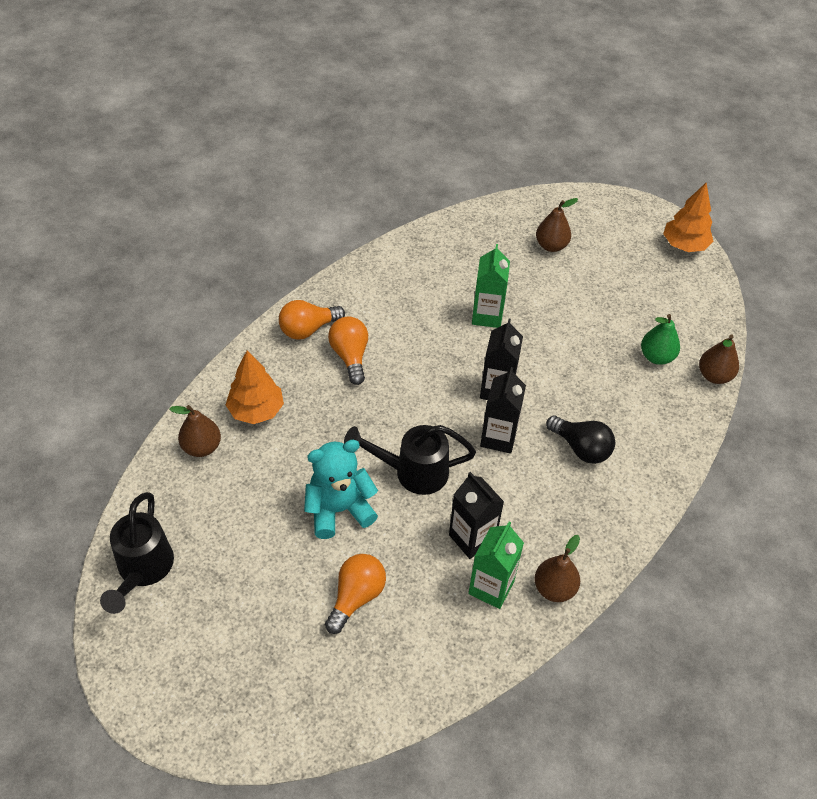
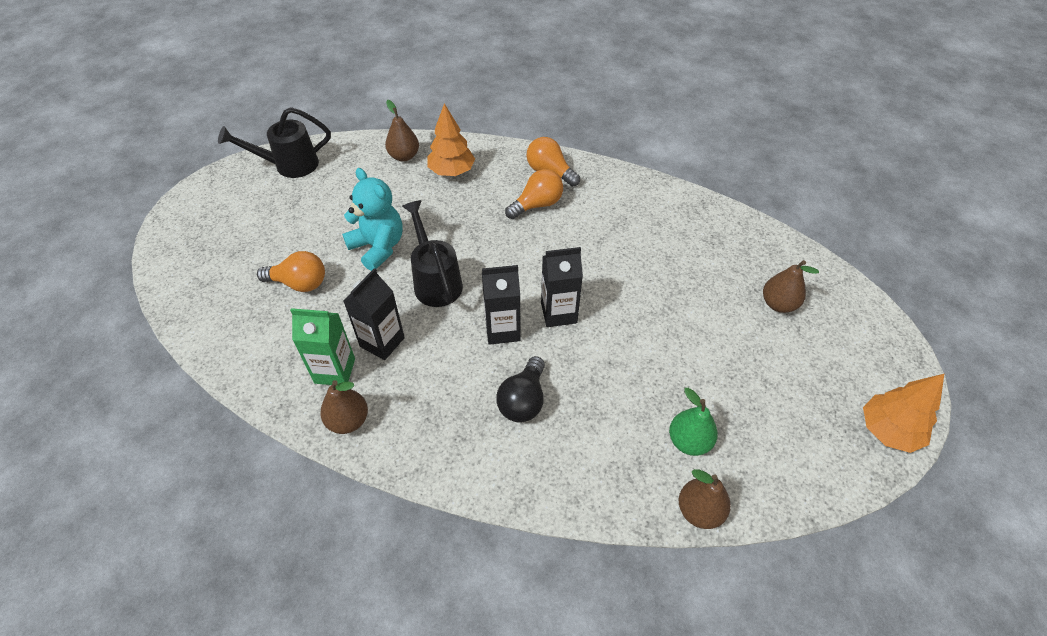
camera: 70 degrees right, 0 degrees up
green carton [472,244,510,328] -> none

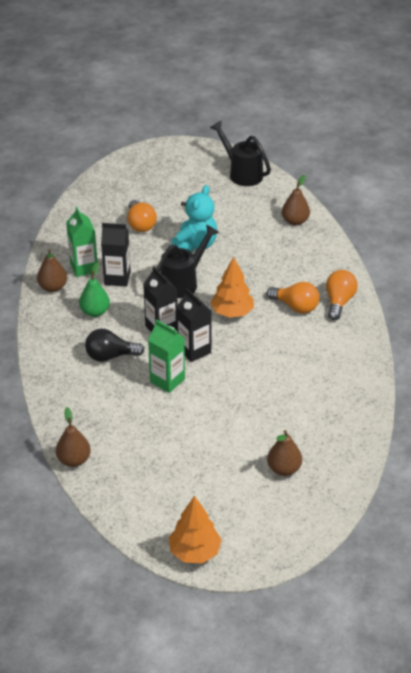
camera: 65 degrees right, 10 degrees down
orange tree [428,103,475,176] -> orange tree moved to [211,257,254,318]
green pear [669,388,718,456] -> green pear moved to [79,263,110,317]
none -> green carton [148,320,185,393]

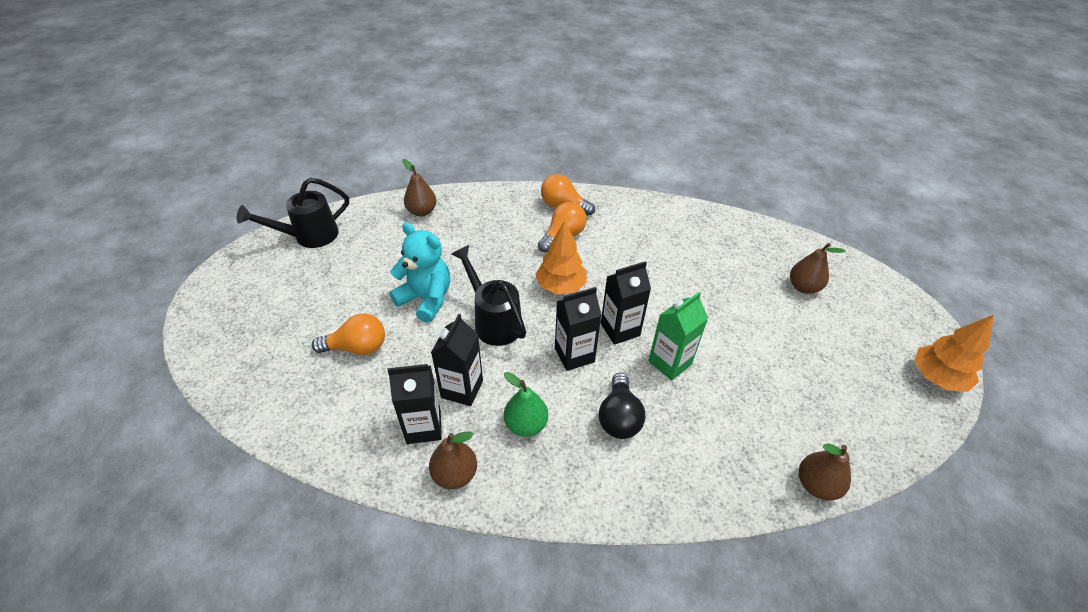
camera: 80 degrees left, 5 degrees up
green carton [66,207,97,277] -> black carton [388,364,442,444]

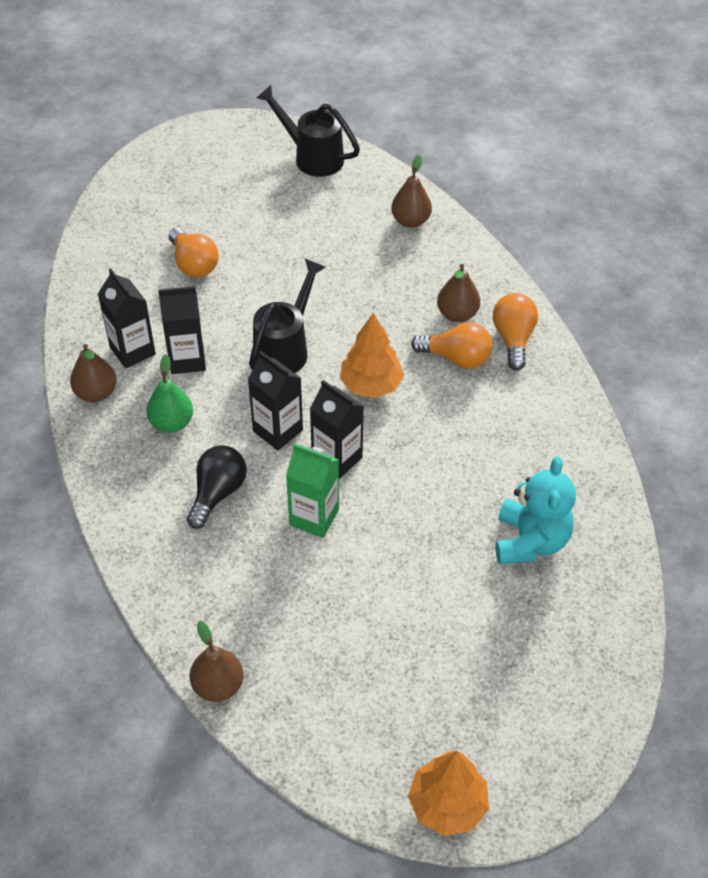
camera: 65 degrees right, 5 degrees up
turquoise teddy bear [389,222,450,323] -> turquoise teddy bear moved to [496,456,576,564]
black light bulb [599,373,645,439] -> black light bulb turned 135 degrees clockwise [187,445,247,529]
brown pear [790,243,846,294] -> brown pear moved to [437,264,480,322]

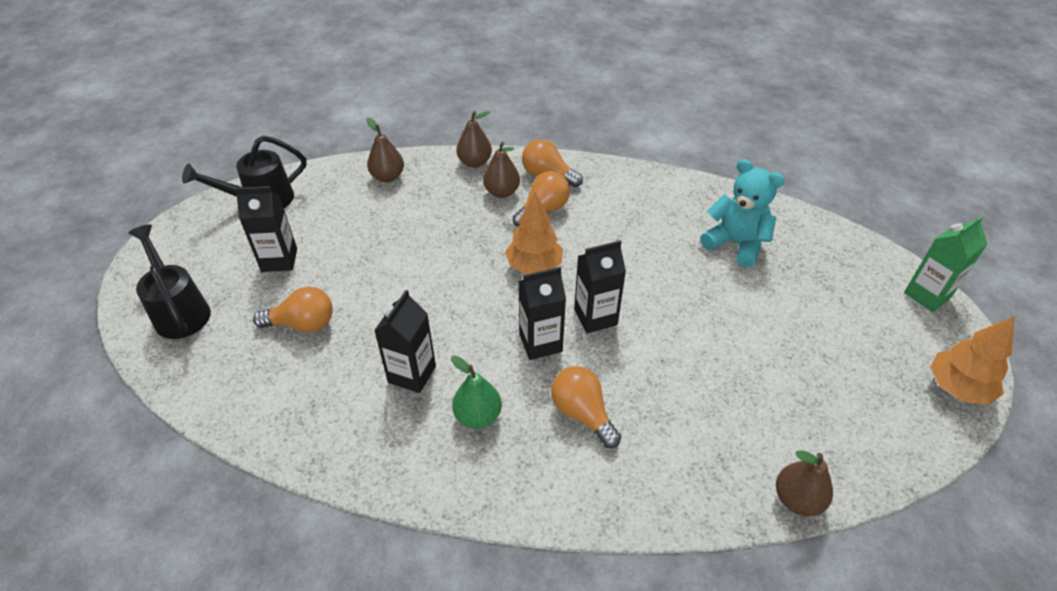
camera: 60 degrees left, 5 degrees down
brown pear [70,344,117,402] -> brown pear moved to [456,111,492,168]
black carton [98,269,156,369] -> black carton moved to [235,186,297,272]
black light bulb [187,445,247,529] -> orange light bulb [551,366,621,448]
black watering can [249,259,326,373] -> black watering can moved to [128,224,211,339]
green carton [286,443,339,538] -> green carton moved to [904,215,987,312]

